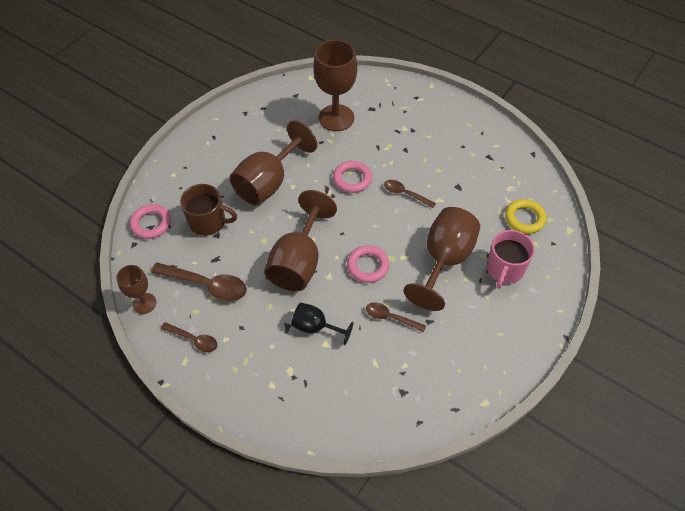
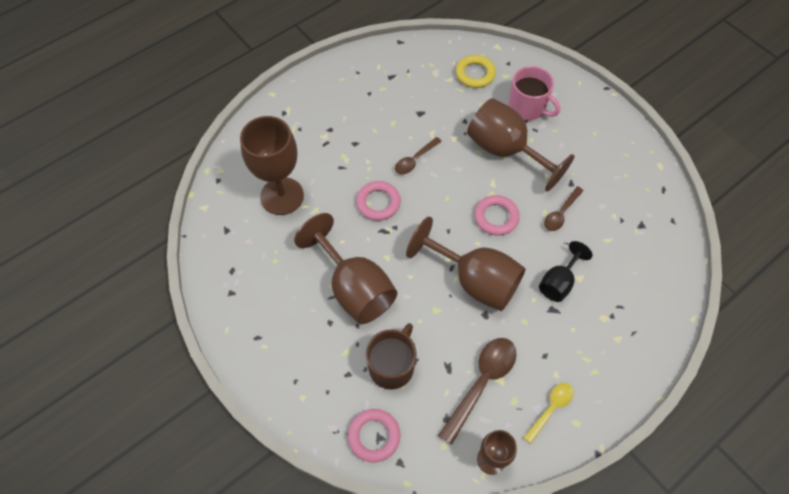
camera: 75 degrees left, 5 degrees up
brown spoon [161,322,217,352] -> yellow spoon [523,383,574,444]

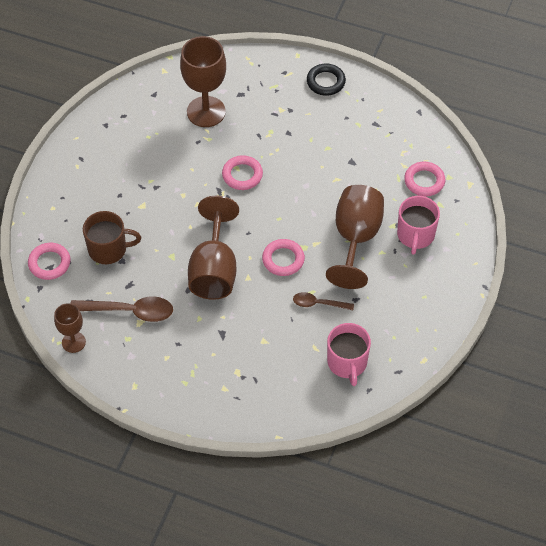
camera: 60 degrees right, 5 degrees down
brown goblet [294,213,397,324] -> none
brown spoon [395,137,442,174] -> none
yellow ring [456,55,496,88] -> pink ring [404,162,445,196]
yellow spoon [523,383,574,444] -> none
black goblet [539,241,593,302] -> none
none -> black ring [307,64,346,96]
none -> pink mug [327,323,371,386]

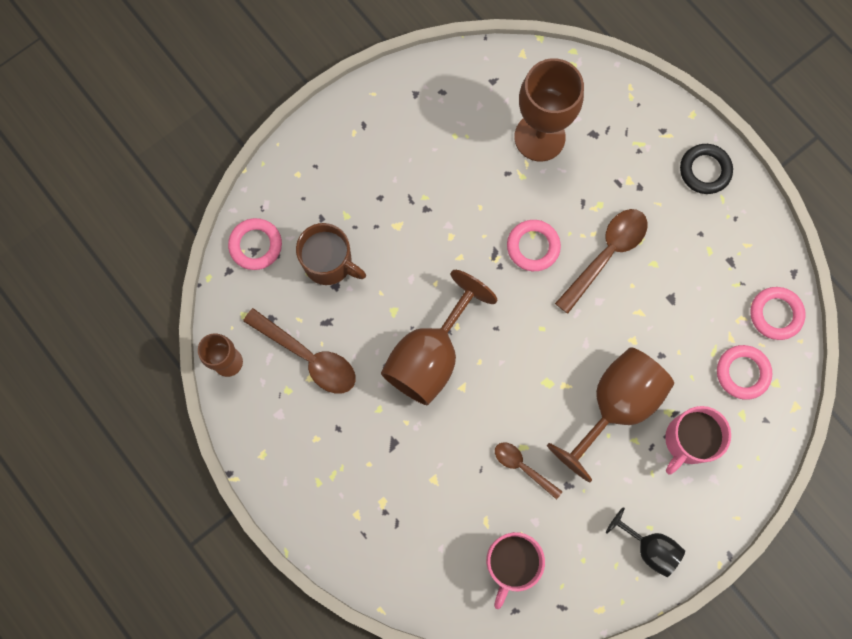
camera: 30 degrees right, 20 degrees up
pink ring [262,239,305,276] -> pink ring moved to [750,287,806,340]
none -> brown spoon [555,209,648,314]
none -> black goblet [606,507,685,577]

